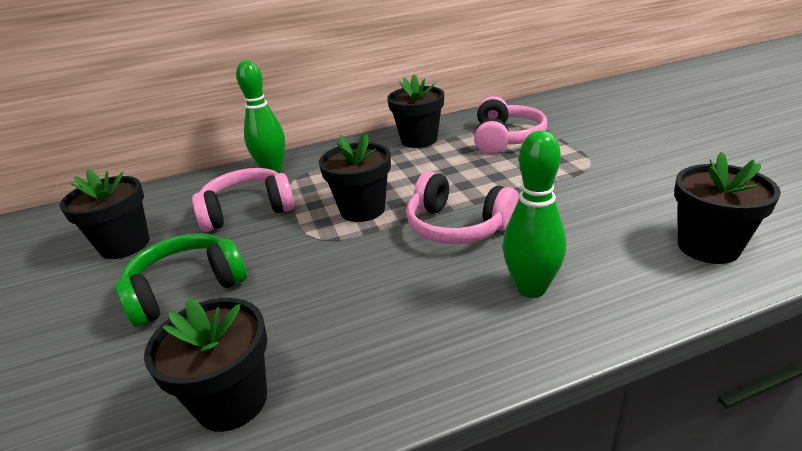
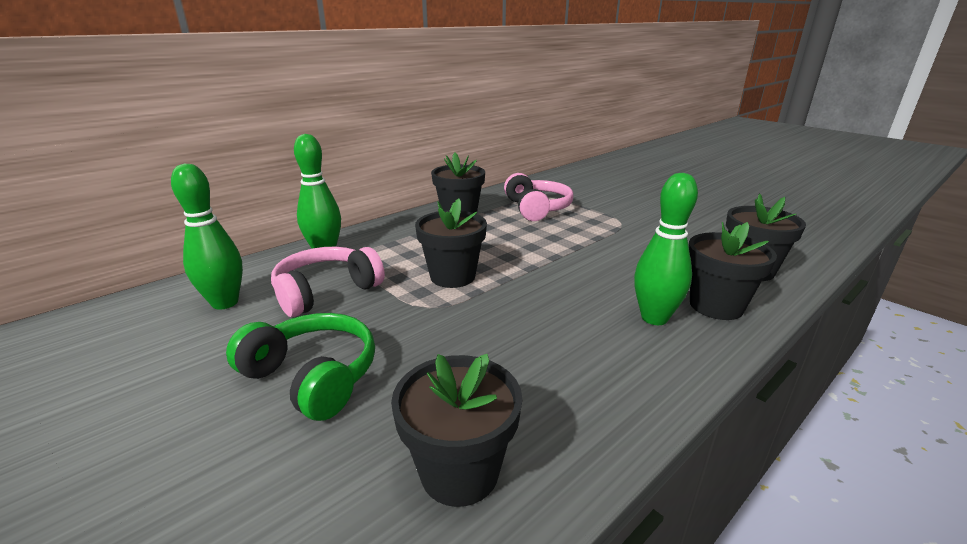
camera: 25 degrees left, 5 degrees down
black flower pot [59,169,149,259] -> black flower pot moved to [688,222,777,320]
green headphones [115,233,247,327] -> green headphones turned 90 degrees clockwise [226,313,375,421]
pink headphones [406,171,519,244] -> none
none -> green bowling pin [171,164,243,310]

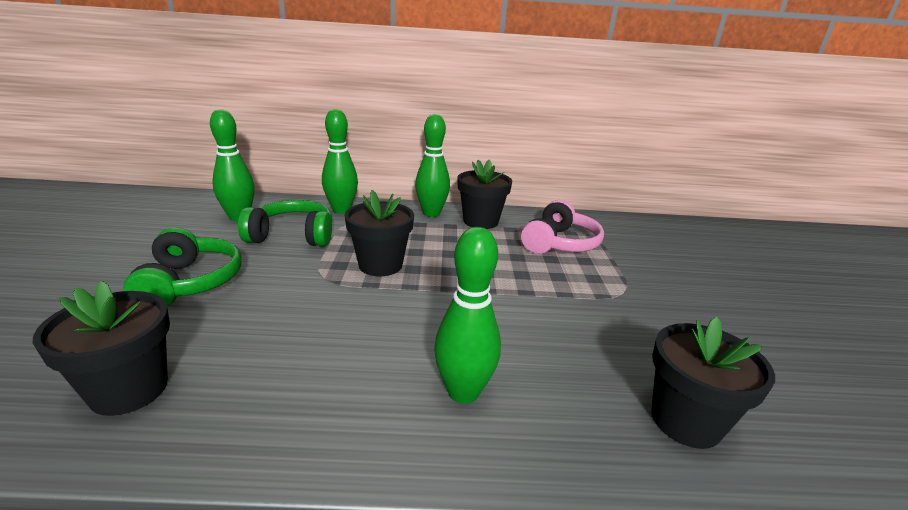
camera: 40 degrees right, 0 degrees up
pink headphones [271,247,385,317] -> green headphones [238,200,332,247]
black flower pot [688,222,777,320] -> none
none -> green bowling pin [415,114,450,217]

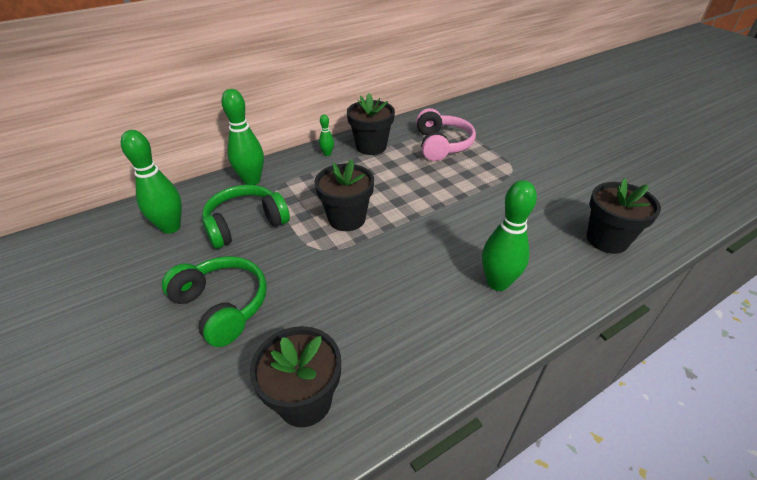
camera: 30 degrees left, 15 degrees up
green bowling pin [415,114,450,217] -> green bowling pin [319,114,334,156], size x0.48

